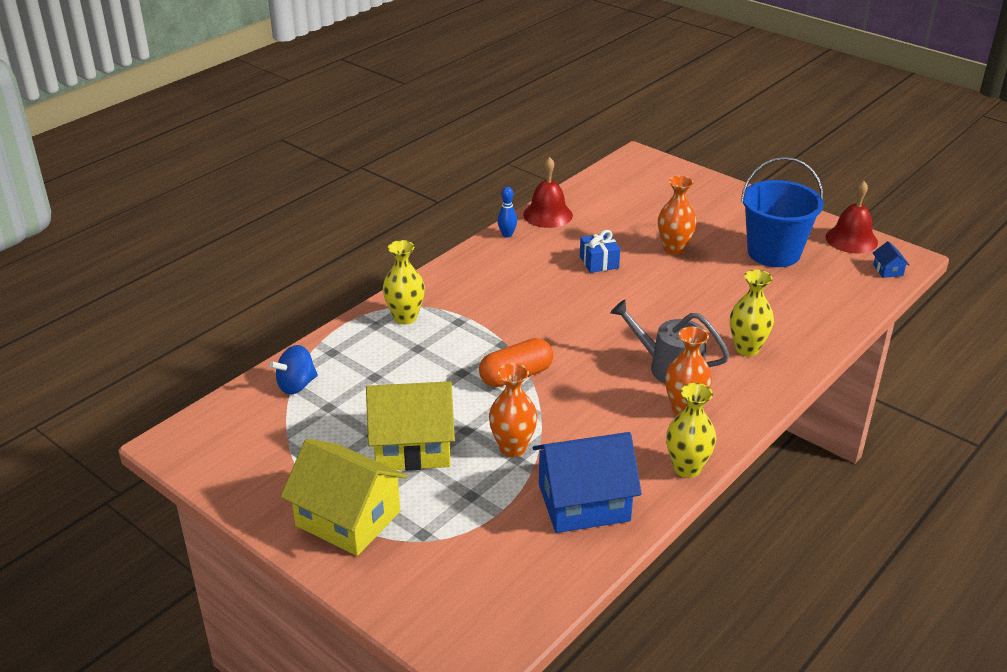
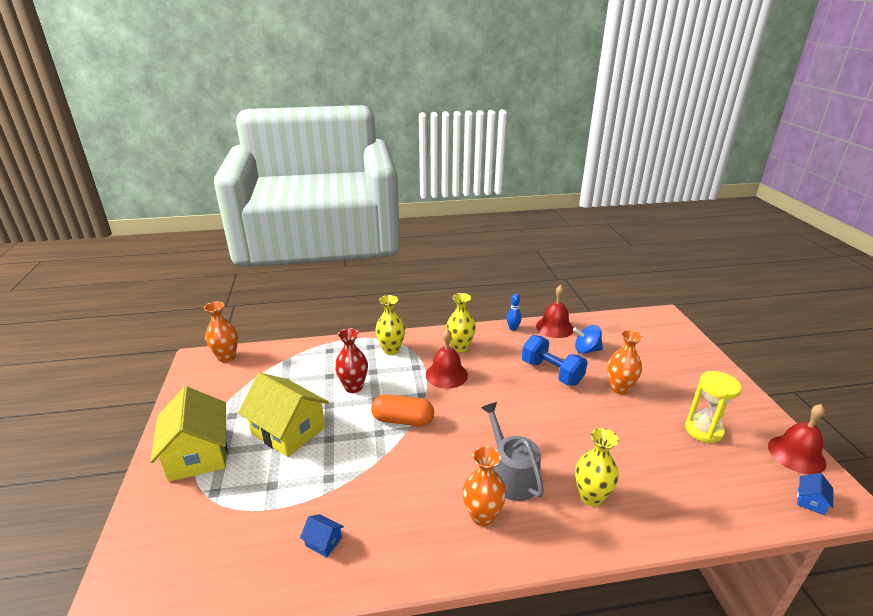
camera: 40 degrees right, 5 degrees down
blue spinning top [269,345,318,394] -> blue spinning top moved to [573,325,603,354]
orange vase [489,363,537,457] -> orange vase moved to [204,301,238,362]
blue house [533,432,642,533] -> blue house [300,514,344,557], size x0.40
blue gift [580,230,620,273] -> blue dumbbell [522,335,588,385]
yellow vase [666,383,716,478] -> yellow vase moved to [446,293,476,353]
blue bucket [741,157,824,267] -> yellow hourglass [685,371,742,443]
none -> red vase [335,328,368,393]
none -> red bell [426,329,468,389]

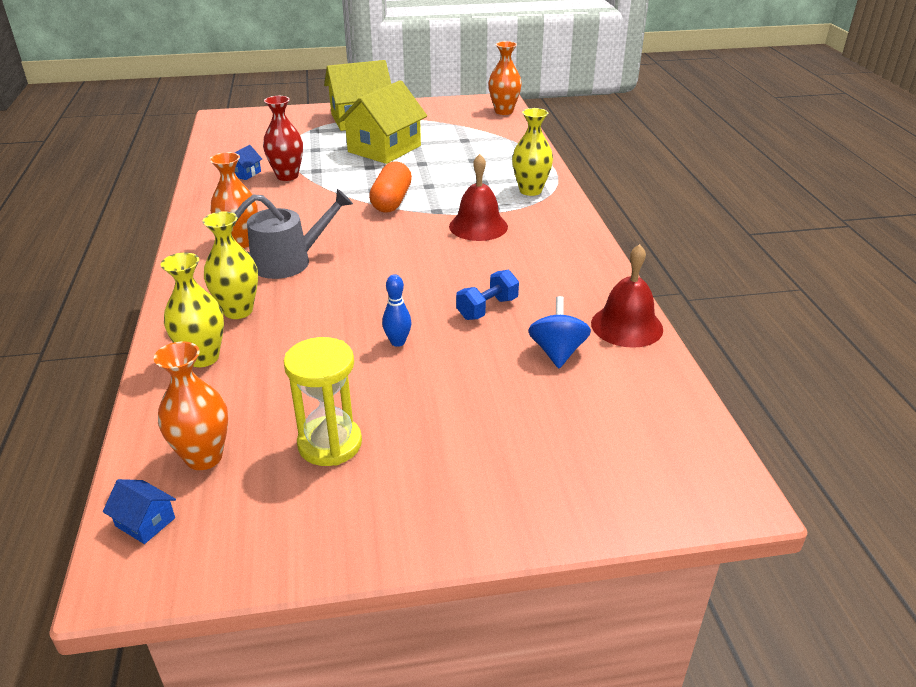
camera: 90 degrees right, 5 degrees up
red vase [335,328,368,393] -> red vase moved to [263,96,303,181]
yellow vase [446,293,476,353] -> yellow vase moved to [161,253,224,367]
blue bowling pin [507,294,521,331] -> blue bowling pin moved to [382,274,411,347]
blue dumbbell [522,335,588,385] -> blue dumbbell [456,270,519,320], size x0.64
orange vase [607,330,643,395] -> orange vase moved to [154,341,228,470]
red bell [768,404,826,475] -> none

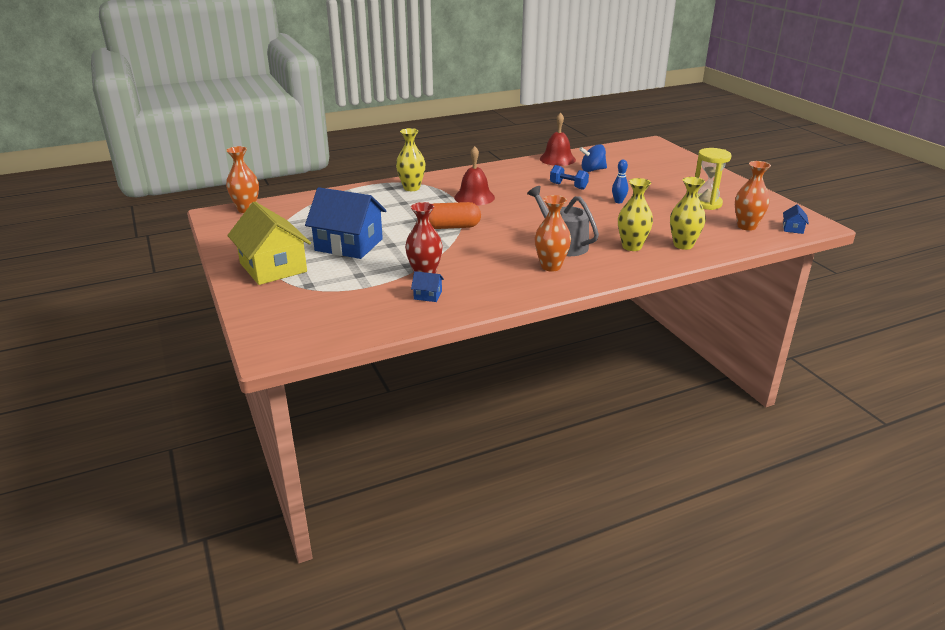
camera: 105 degrees left, 5 degrees down
yellow house [338,80,427,164] -> blue house [305,187,386,259]

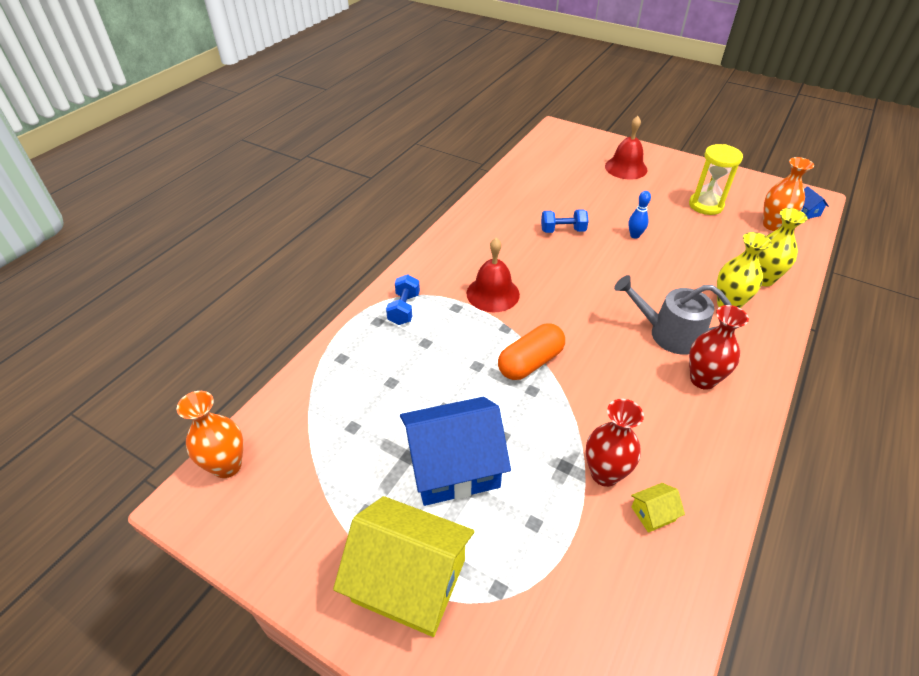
camera: 35 degrees left, 15 degrees up
yellow vase [396,128,425,191] -> blue dumbbell [386,274,420,325]
blue house [411,271,444,302] -> yellow house [631,483,685,533]
orange vase [535,195,571,272] -> red vase [689,305,749,390]
red bell [540,112,576,166] -> red bell moved to [605,116,648,180]
blue spinning top [579,144,607,172] -> none

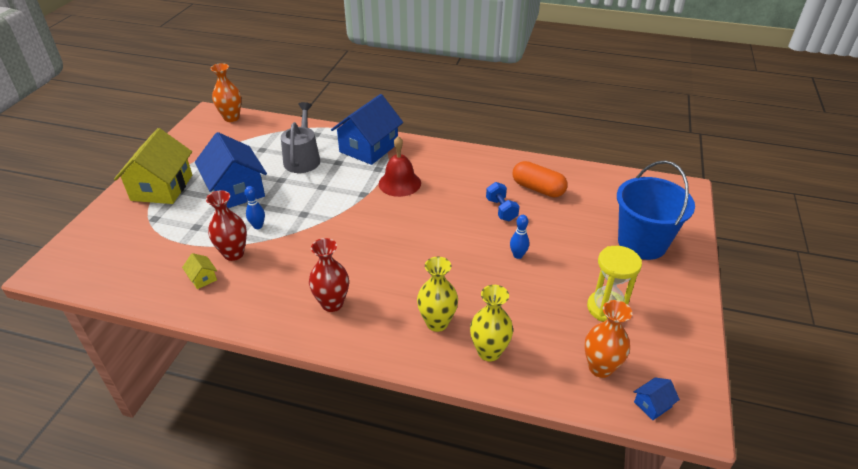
camera: 75 degrees right, 5 degrees down
blue dumbbell [386,274,420,325] -> blue house [331,94,403,165]
orange capsule [498,323,565,380] -> orange capsule moved to [513,161,568,197]
red bell [605,116,648,180] -> blue bucket [617,160,695,260]
grey watering can [614,275,732,355] -> grey watering can moved to [281,102,320,173]
none -> blue bowling pin [244,186,265,229]

